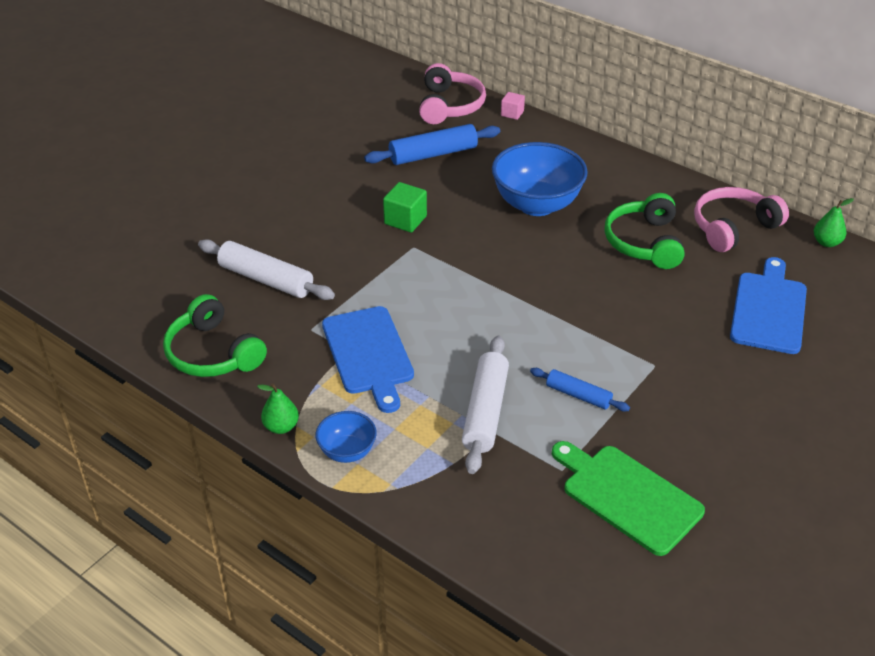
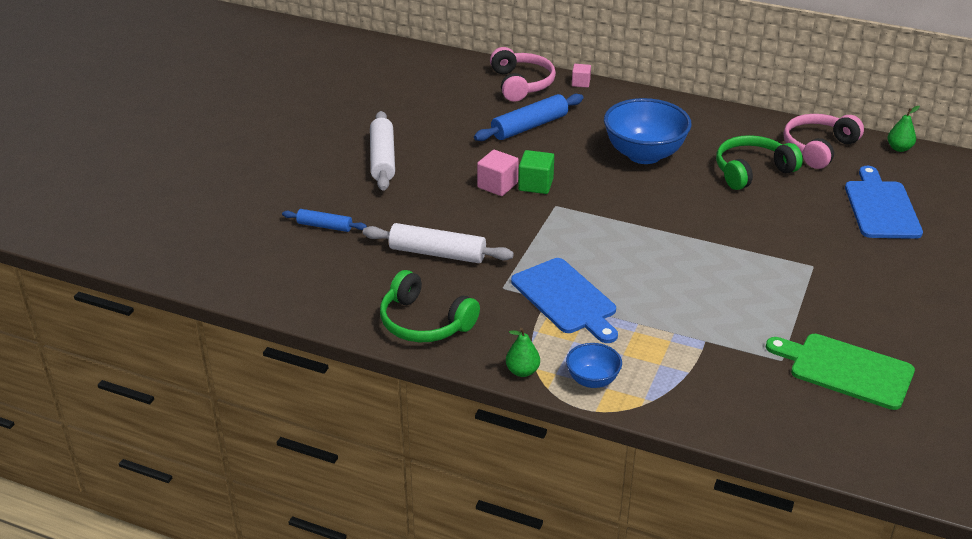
camera: 15 degrees left, 5 degrees down
white rolling pin [462,336,509,474] -> white rolling pin moved to [370,111,395,191]
blue rolling pin [530,368,630,412] -> blue rolling pin moved to [282,209,367,232]
green headphones [604,193,685,269] -> green headphones turned 75 degrees clockwise [716,135,803,190]
none -> pink cube [477,150,519,196]

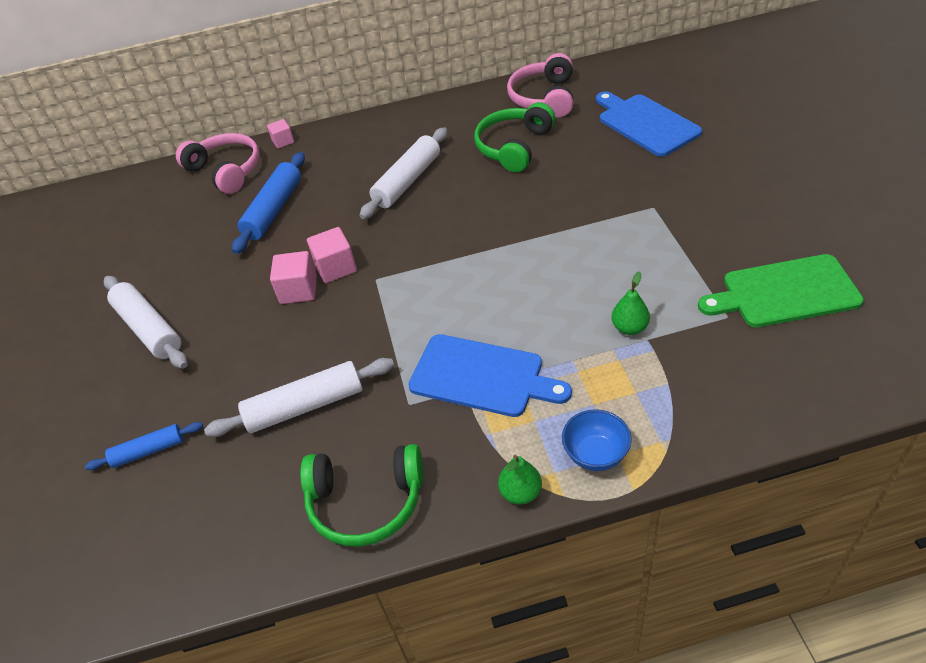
camera: 30 degrees left, 10 degrees up
green cube [518,150,554,194] -> pink cube [307,227,357,283]
blue bowl [604,98,692,164] -> white rolling pin [359,127,447,219]
green pear [888,106,920,152] -> green pear moved to [612,272,650,335]

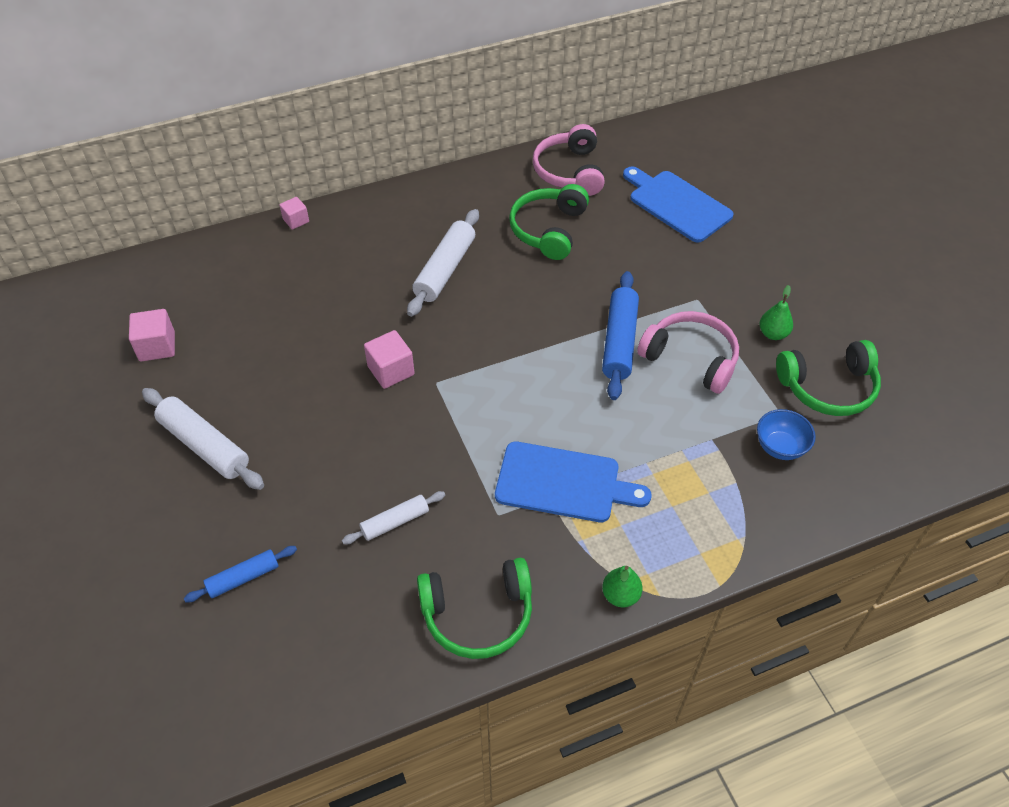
camera: 15 degrees left, 5 degrees up
pink headphones [176,133,260,194] -> pink headphones moved to [637,311,739,394]
white rolling pin [204,358,394,437] -> white rolling pin [342,491,445,544], size x0.59
blue rolling pin [232,152,305,254] -> blue rolling pin moved to [602,271,639,400]
pink cube [270,251,317,304] -> pink cube moved to [129,309,175,361]
blue bowl [562,409,632,471] -> blue bowl moved to [757,409,816,460]
green pear [612,272,650,335] -> green pear moved to [760,285,793,340]
green cutting board [698,254,864,327] -> green headphones [776,340,881,416]

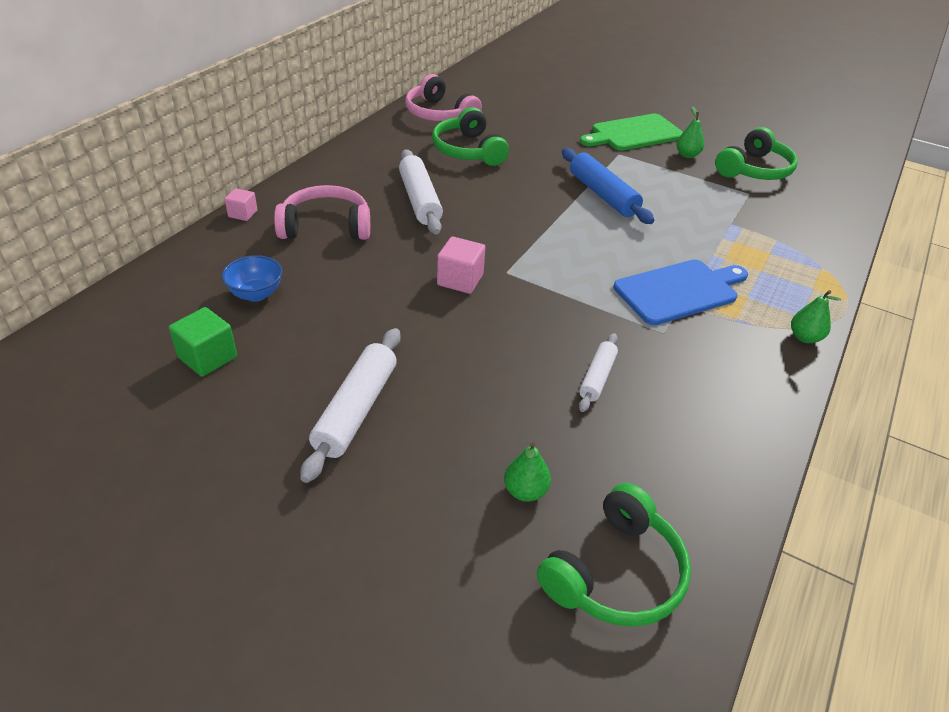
camera: 40 degrees left, 10 degrees down
pink cube [129,309,175,361] -> green cube [169,307,237,377]
white rolling pin [142,388,264,490] -> white rolling pin turned 75 degrees counterclockwise [300,328,401,483]
blue rolling pin [184,546,297,602] -> green pear [504,442,551,502]
green headphones [417,558,532,659] -> green headphones moved to [537,483,691,627]
blue cutting board [623,167,734,243] -> none
pink headphones [637,311,739,394] -> pink headphones moved to [274,185,370,240]
blue bowl [757,409,816,460] -> blue bowl moved to [222,255,282,302]
none -> green cutting board [580,114,683,151]

